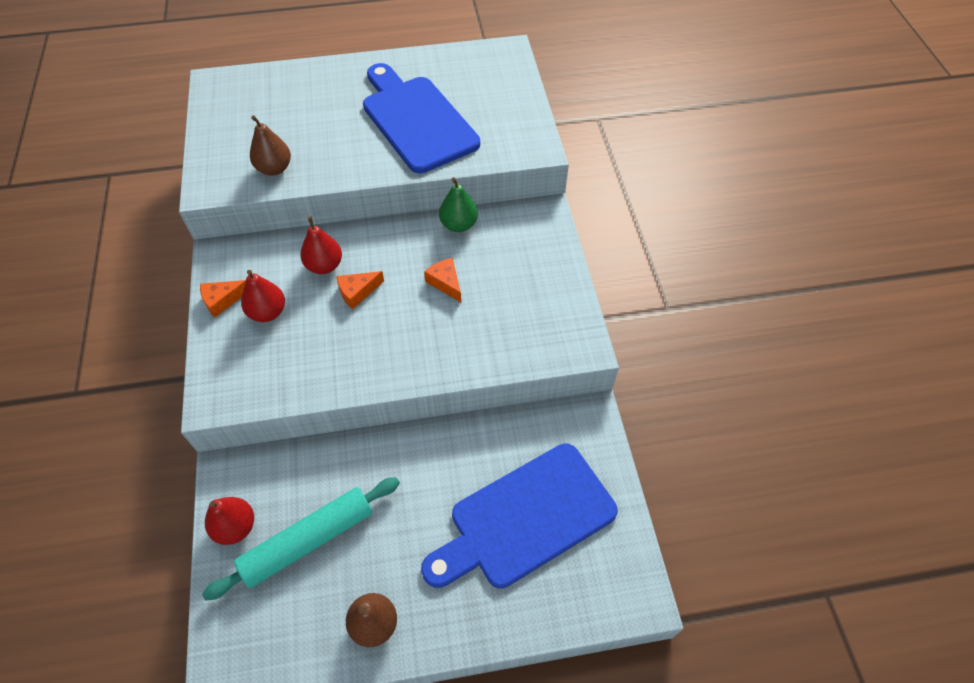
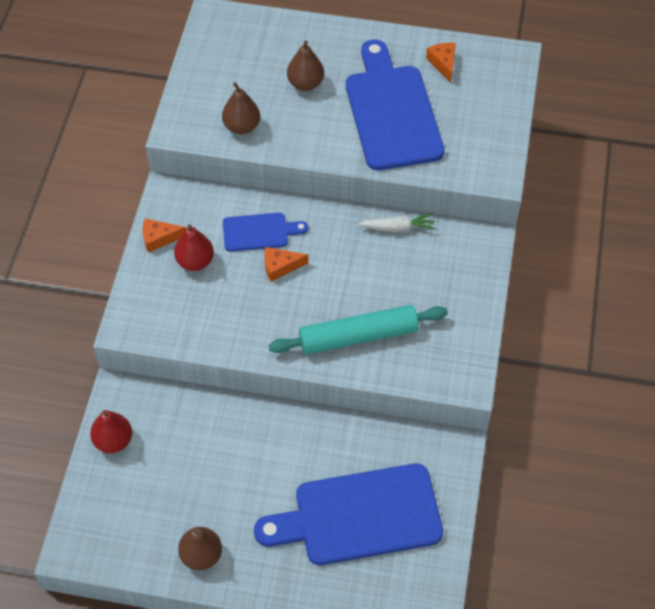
camera: 20 degrees right, 0 degrees up
turquoise rolling pin [202,477,400,601] -> turquoise rolling pin moved to [268,305,448,355]
red pear [300,217,342,274] -> blue cutting board [223,213,308,252]
orange cheese [424,258,461,302] -> orange cheese moved to [426,43,456,83]
green pear [439,177,478,232] -> white carrot [358,213,436,232]
none -> brown pear [287,40,324,91]

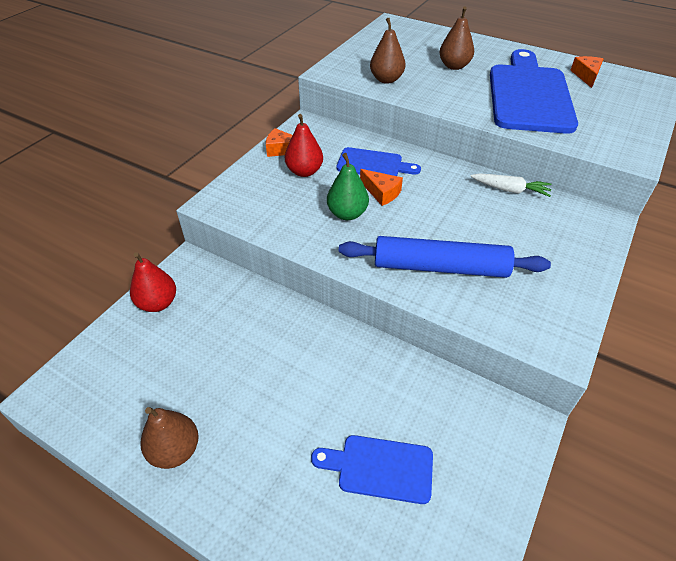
camera: 20 degrees right, 10 degrees down
blue cutting board [254,463,443,565] -> blue cutting board [311,435,433,504], size x0.51
orange cheese [265,247,308,281] -> orange cheese turned 150 degrees counterclockwise [360,169,403,206]
turquoise rolling pin [268,305,448,355] -> blue rolling pin [339,236,551,278]
none -> green pear [327,153,369,220]

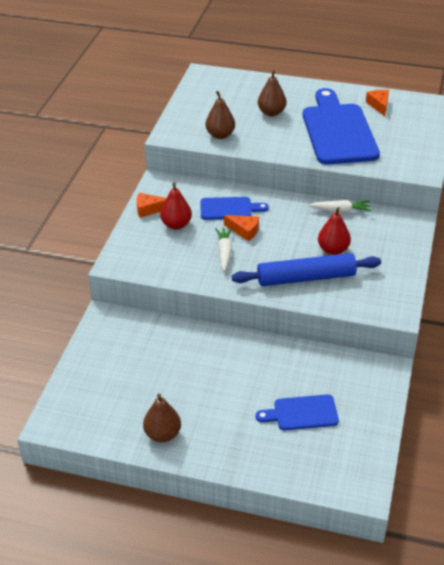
camera: 15 degrees left, 5 degrees down
red pear [130,252,176,312] -> red pear moved to [318,207,351,255]
green pear [327,153,369,220] -> white carrot [215,227,232,271]

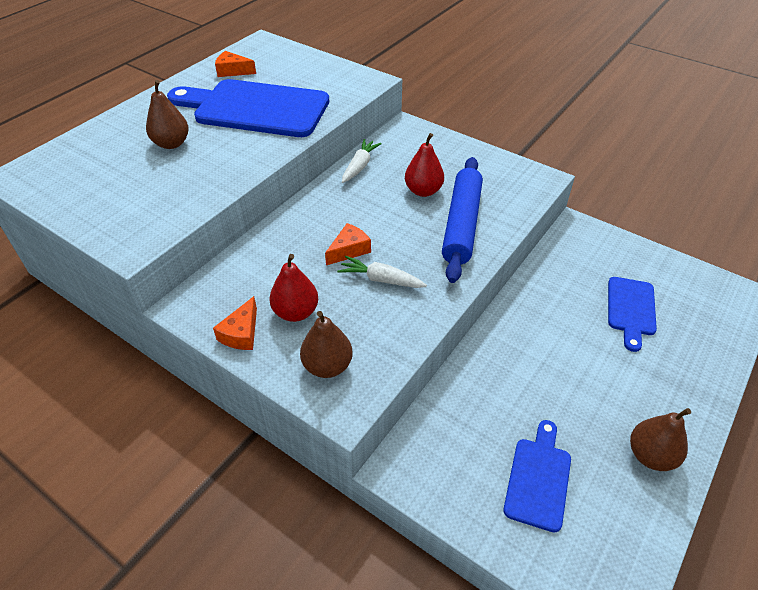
camera: 70 degrees left, 5 degrees up
blue cutting board [200,197,269,220] -> blue cutting board moved to [504,420,571,532]
brown pear [205,91,235,139] -> brown pear moved to [300,311,353,378]

